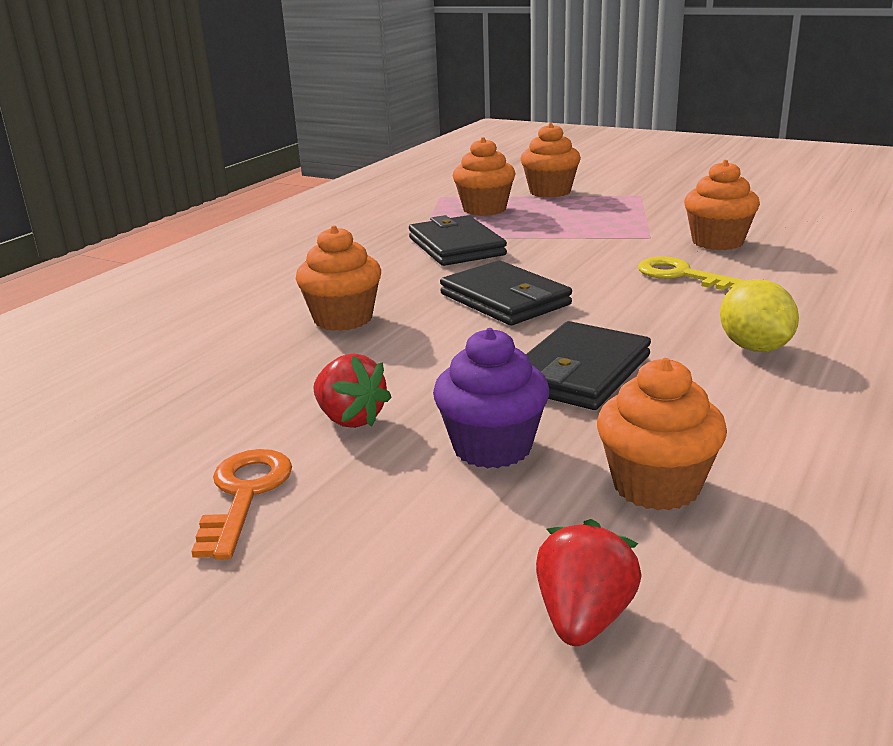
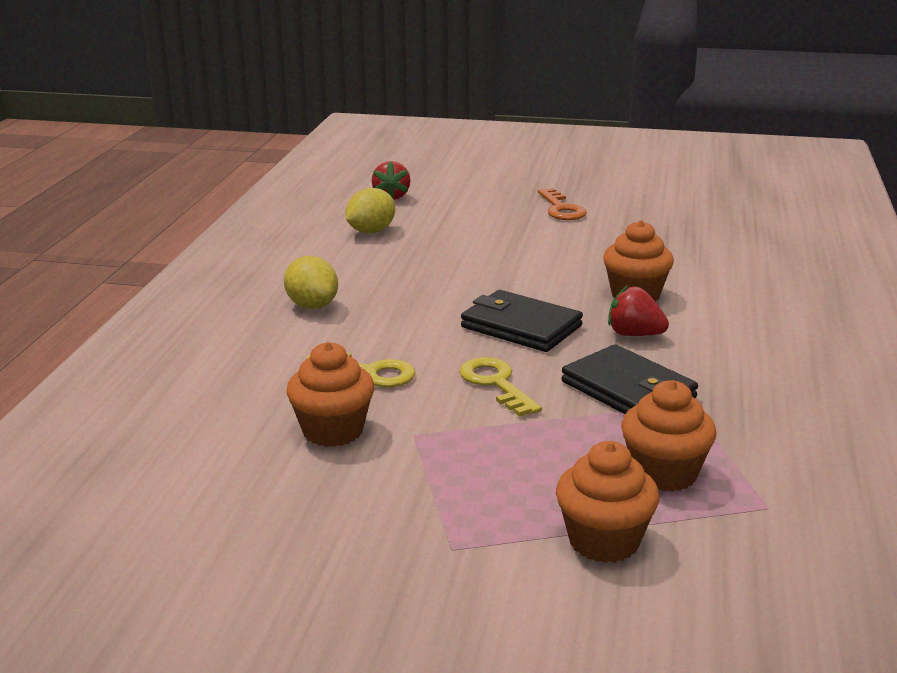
camera: 160 degrees right, 0 degrees up
red strawberry [313,354,392,428] -> red strawberry moved to [608,285,669,336]
purple cupcake [433,328,550,468] -> none
black wallet [526,321,651,410] -> none
orange cupcake [597,358,727,510] -> yellow lemon [346,188,395,234]
none -> yellow key [459,357,542,417]

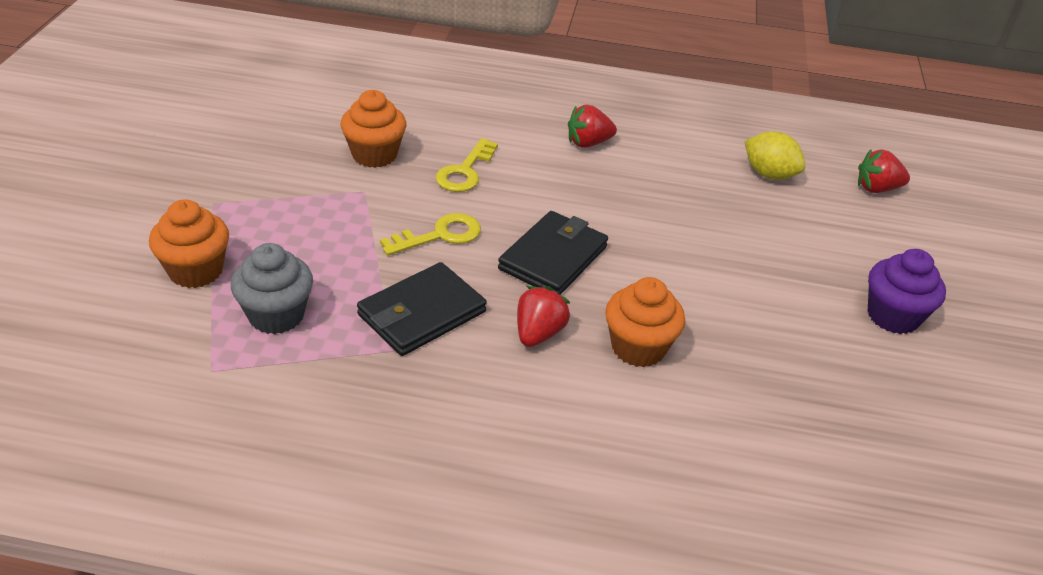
camera: 85 degrees right, 15 degrees up
yellow lemon [284,256,338,309] -> red strawberry [568,104,617,148]
orange key [538,188,587,220] -> purple cupcake [868,249,946,334]
orange cupcake [621,380,717,492] -> grey cupcake [231,243,313,334]

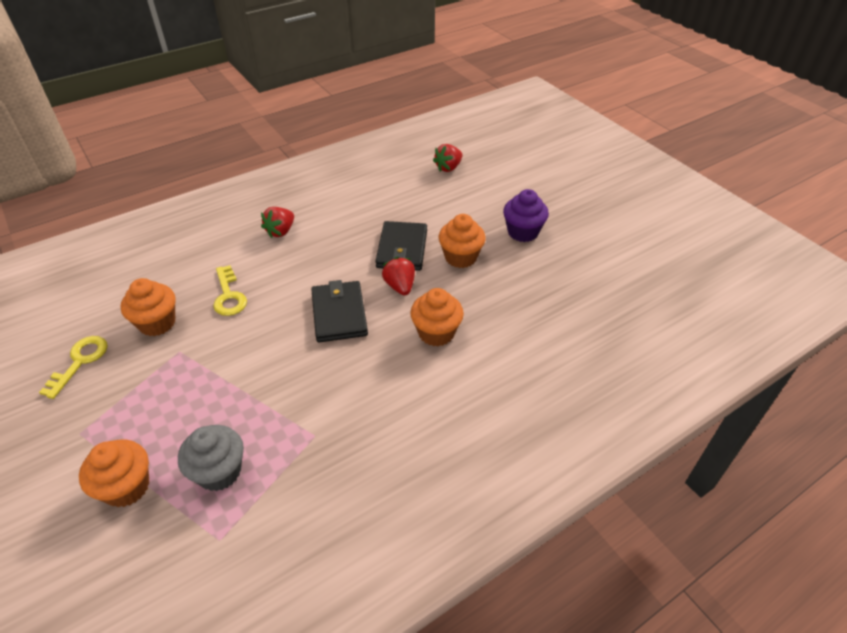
camera: 40 degrees left, 5 degrees up
black wallet [357,262,487,356] -> black wallet moved to [376,221,427,271]
yellow key [380,213,481,256] -> yellow key moved to [39,336,108,399]
red strawberry [517,286,570,347] -> red strawberry moved to [382,257,415,295]
yellow lemon [745,131,806,180] -> none
none -> orange cupcake [439,214,486,268]

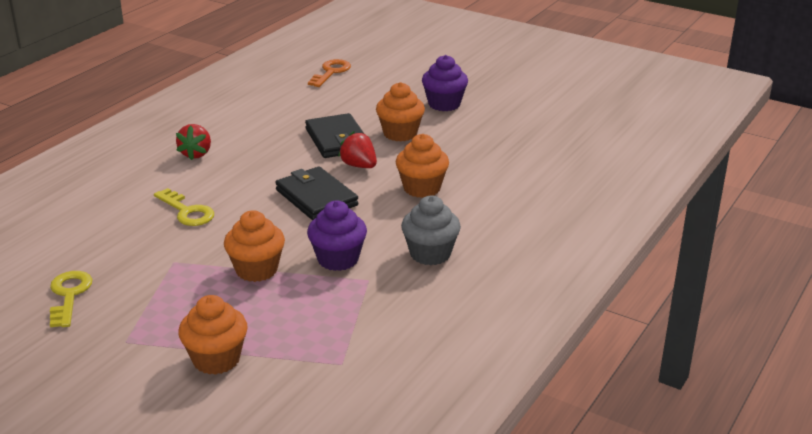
camera: 25 degrees left, 15 degrees down
orange cupcake [121,278,176,336] -> orange cupcake moved to [224,210,285,282]
grey cupcake [178,425,244,491] -> grey cupcake moved to [401,196,461,265]
red strawberry [433,144,463,172] -> orange key [308,59,351,87]
none -> purple cupcake [307,201,367,271]

